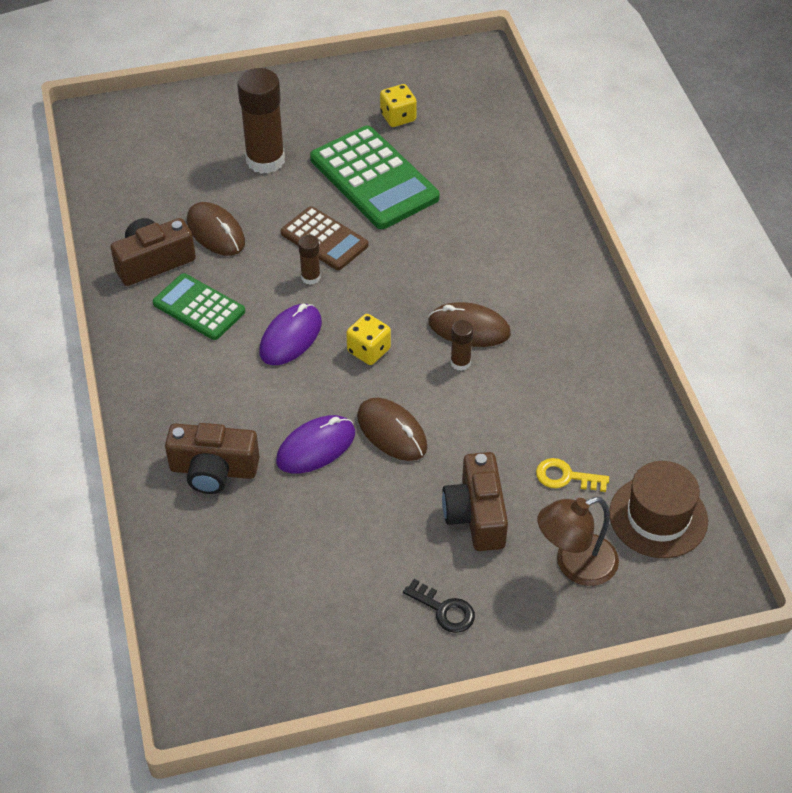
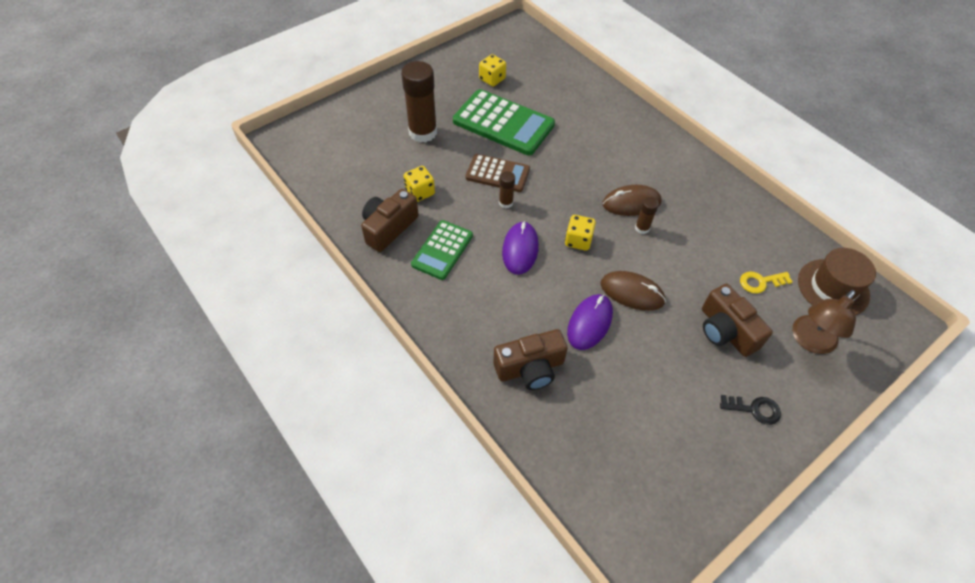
camera: 25 degrees left, 5 degrees up
green calculator [153,273,245,340] -> green calculator turned 75 degrees counterclockwise [411,220,473,280]
brown mouse [187,202,245,256] -> yellow dice [404,166,435,202]

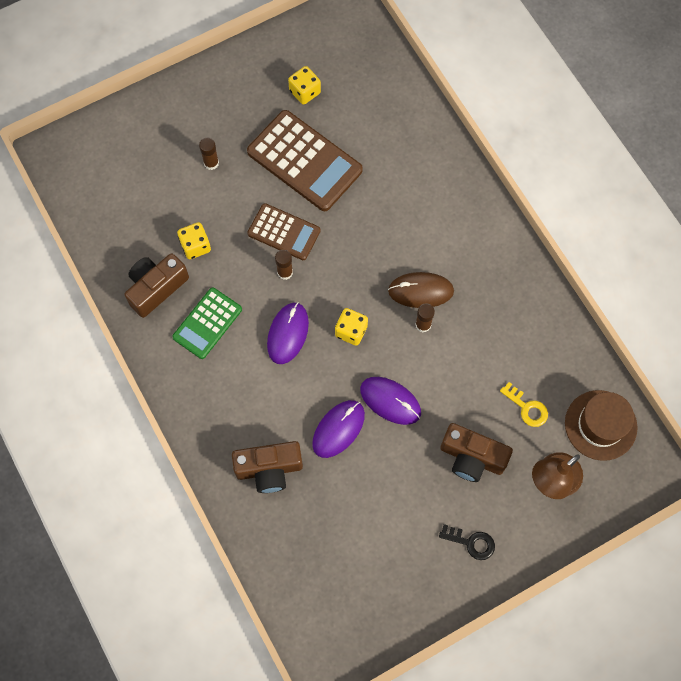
camera: 10 degrees right, 15 degrees up
brown glue stick [401,61,437,143] -> brown glue stick [199,138,219,170], size x0.47
green calculator [453,89,555,156] -> brown calculator [247,110,363,211]
brown mouse [600,271,666,311] -> purple mouse [360,377,421,425]
brown camera [702,284,773,357] -> brown camera turned 45 degrees counterclockwise [440,423,513,482]
yellow key [740,272,792,294] -> yellow key turned 135 degrees counterclockwise [500,382,548,427]

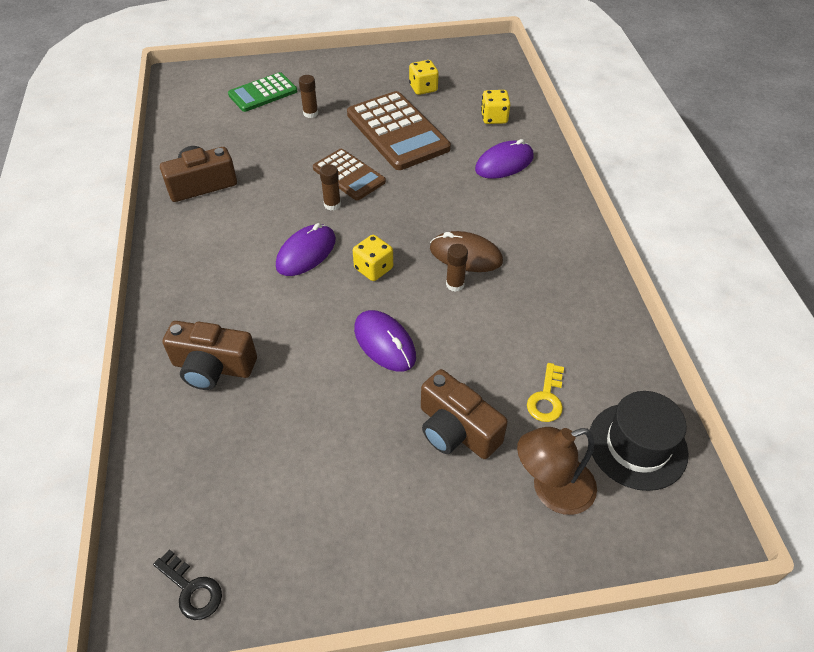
camera: 20 degrees right, 20 degrees down
green calculator [172,287,242,359] -> green calculator moved to [228,72,297,112]
yellow dice [177,222,211,260] -> yellow dice moved to [481,90,510,124]
purple mouse [312,400,365,458] -> purple mouse moved to [475,139,534,179]
black key [439,524,495,560] -> black key moved to [153,549,222,620]
yellow key [500,382,548,427] -> yellow key turned 45 degrees clockwise [527,363,564,422]
brown hat [565,390,637,461] -> black hat [590,391,689,491]

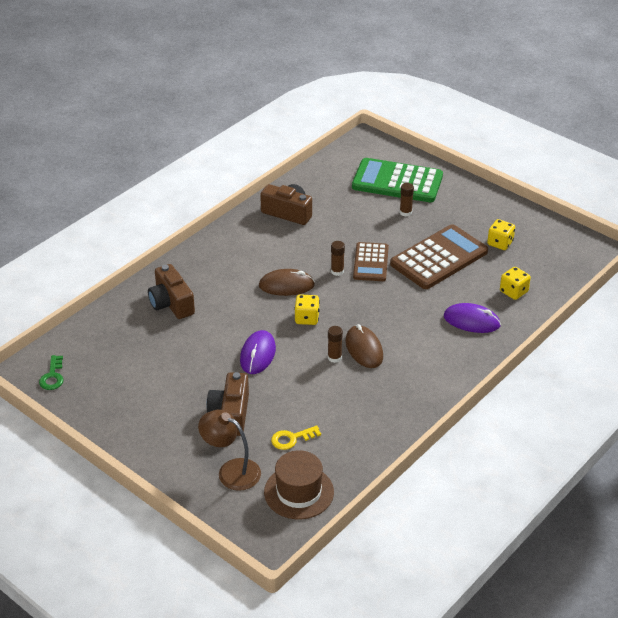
camera: 50 degrees right, 10 degrees down
black key [153,549,222,620] -> green key [39,355,63,390]
green calculator [228,72,297,112] -> green calculator [352,158,443,202], size x1.64
purple mouse [276,223,336,276] -> brown mouse [259,269,315,296]
brown calculator [347,91,451,170] -> brown calculator turned 150 degrees counterclockwise [390,224,488,289]
black hat [590,391,689,491] -> brown hat [264,450,334,519]

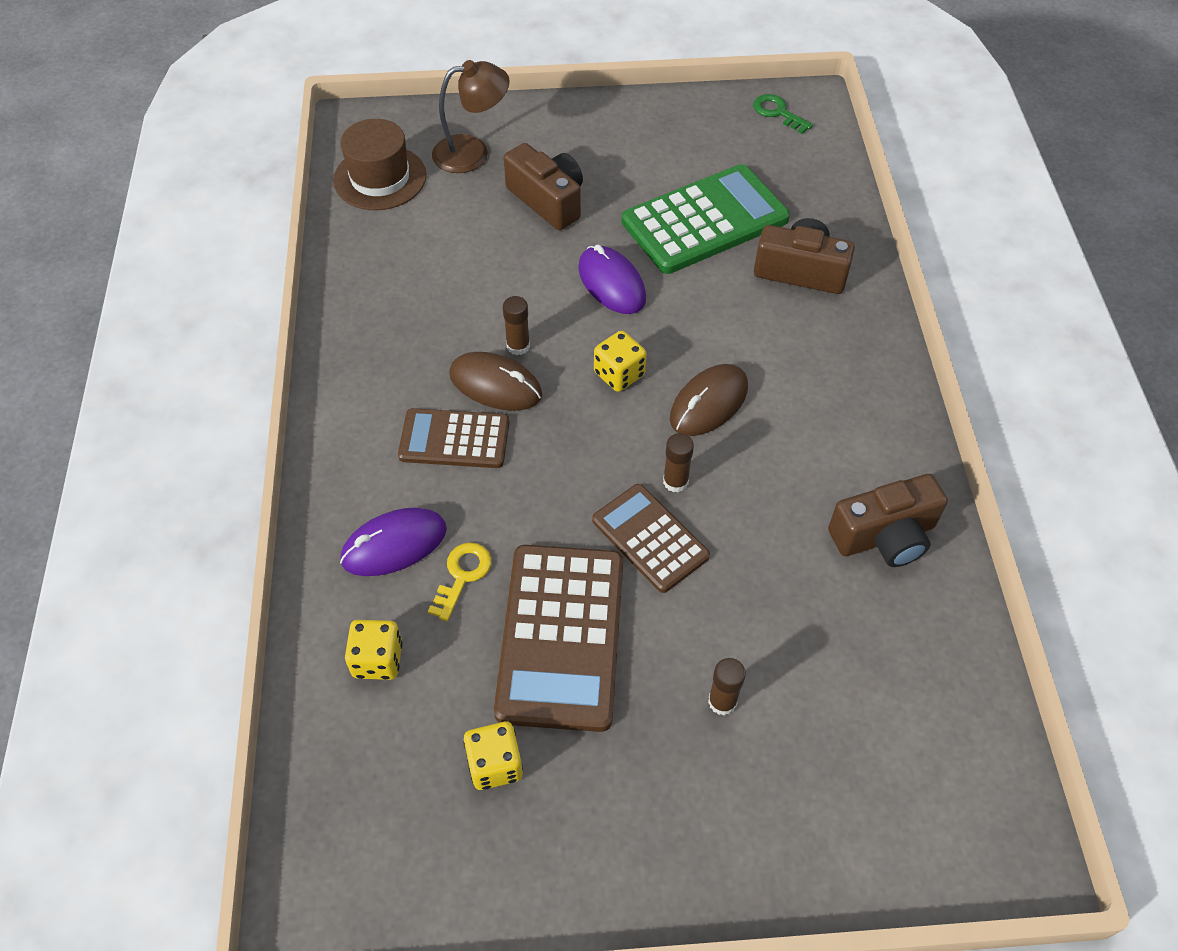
camera: 135 degrees right, 15 degrees up
yellow key [271,426,321,450] -> yellow key moved to [428,542,491,621]
green calculator [352,158,443,202] -> green calculator moved to [622,164,790,274]
none -> brown calculator [398,408,510,468]

